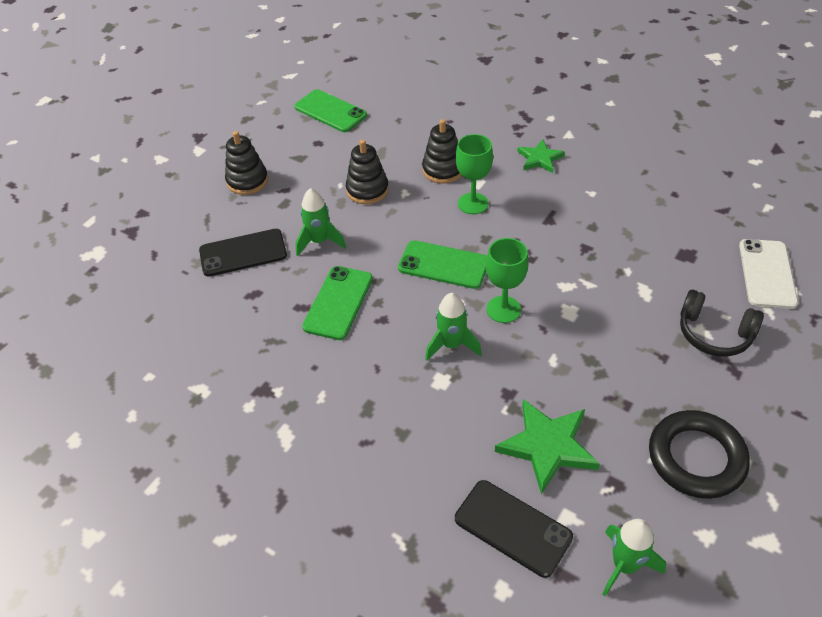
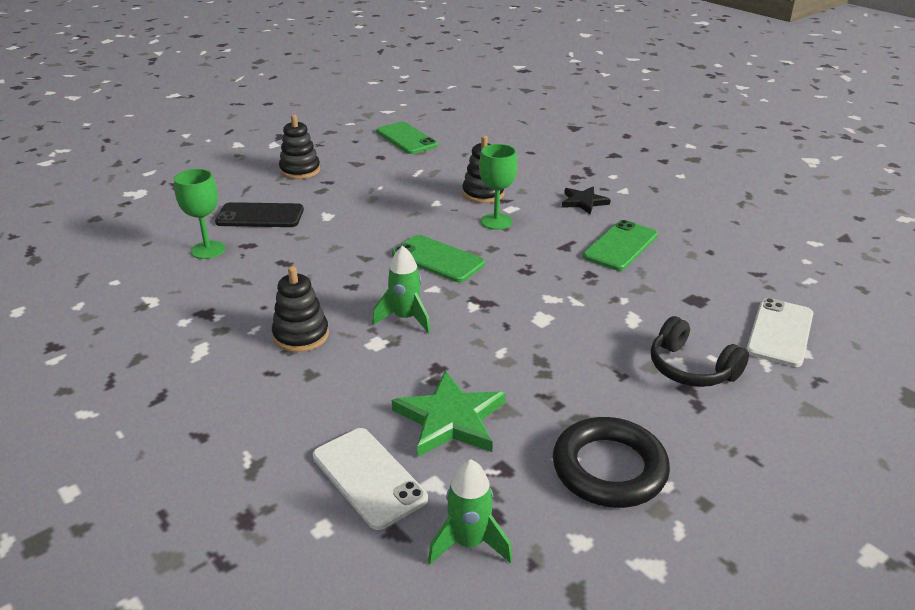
camera: 15 degrees right, 15 degrees down
green rocket [296,188,346,256] -> none
green phone [302,266,373,340] -> green phone moved to [583,220,658,271]
black stacking toy [346,140,389,204] -> black stacking toy moved to [272,266,329,352]
black phone [455,480,573,578] -> white phone [313,428,428,530]
green goblet [486,238,529,323] -> green goblet moved to [174,169,225,259]
green star [517,139,565,173] -> black star [562,187,611,215]

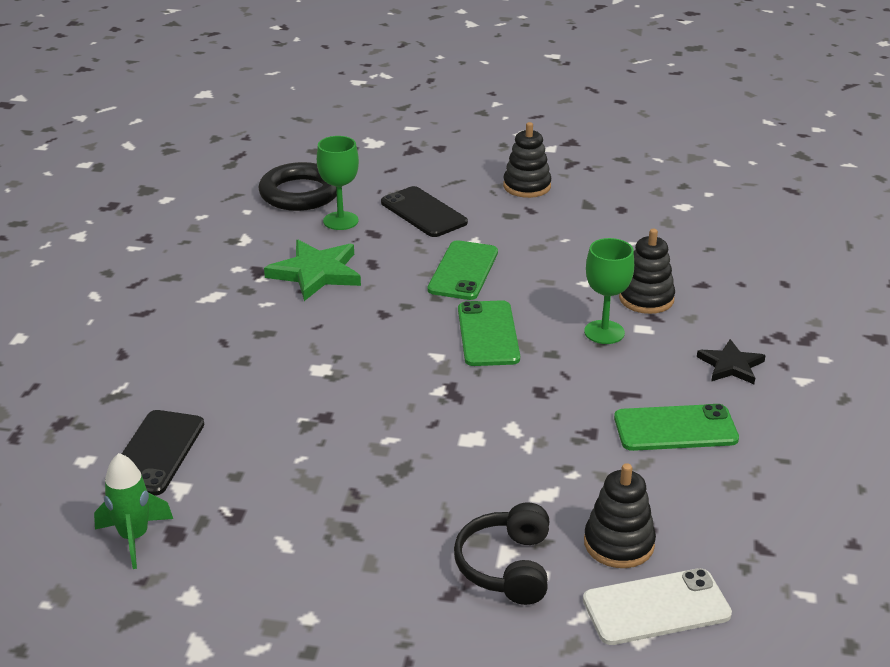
camera: 50 degrees right, 0 degrees up
black stacking toy [272,266,329,352] -> black stacking toy moved to [584,463,656,568]
white phone [313,428,428,530] -> black phone [122,410,204,496]
green rocket [372,246,431,333] -> none
green phone [376,122,438,154] -> green phone moved to [428,240,498,300]
green star [392,370,505,457] -> green star moved to [264,240,361,301]
black ring [553,417,670,508] -> black ring moved to [259,162,337,211]

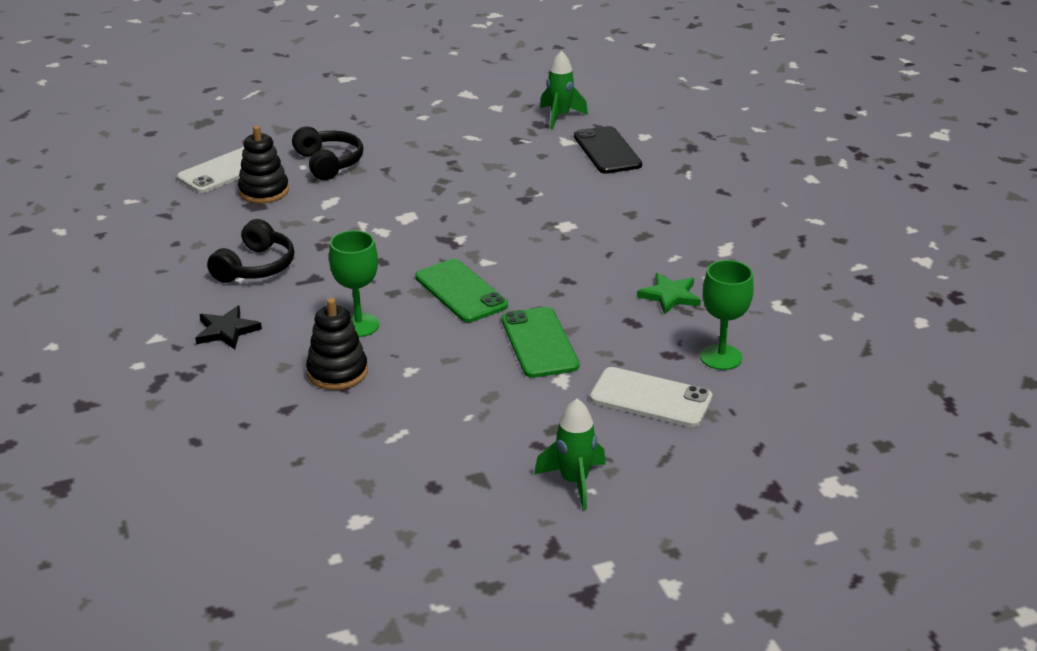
camera: 150 degrees right, 0 degrees up
black ring [259,162,337,211] -> none
green star [264,240,361,301] -> green star [637,273,701,315], size x0.62
black phone [381,186,468,237] -> white phone [590,367,712,427]
black stacking toy [503,122,551,198] -> green rocket [534,399,606,510]
green phone [614,404,739,451] -> black headphones [207,219,294,283]

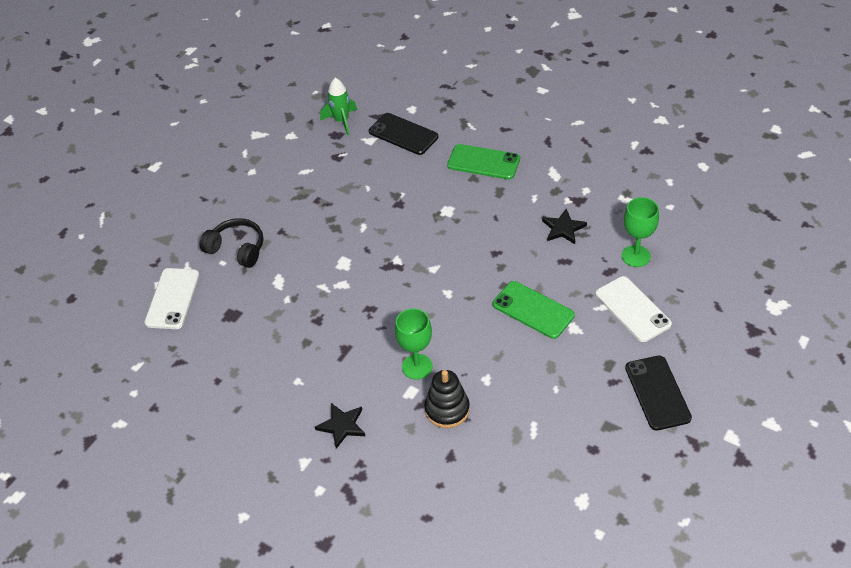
camera: 35 degrees left, 15 degrees up
black headphones [207,219,294,283] -> none
black stacking toy [238,125,289,203] -> none
green phone [415,259,508,322] -> green phone moved to [447,144,520,180]
green rocket [534,399,606,510] -> black phone [625,355,692,431]
white phone [590,367,712,427] -> white phone turned 75 degrees clockwise [596,276,672,342]
green star [637,273,701,315] -> black star [542,208,587,244]

